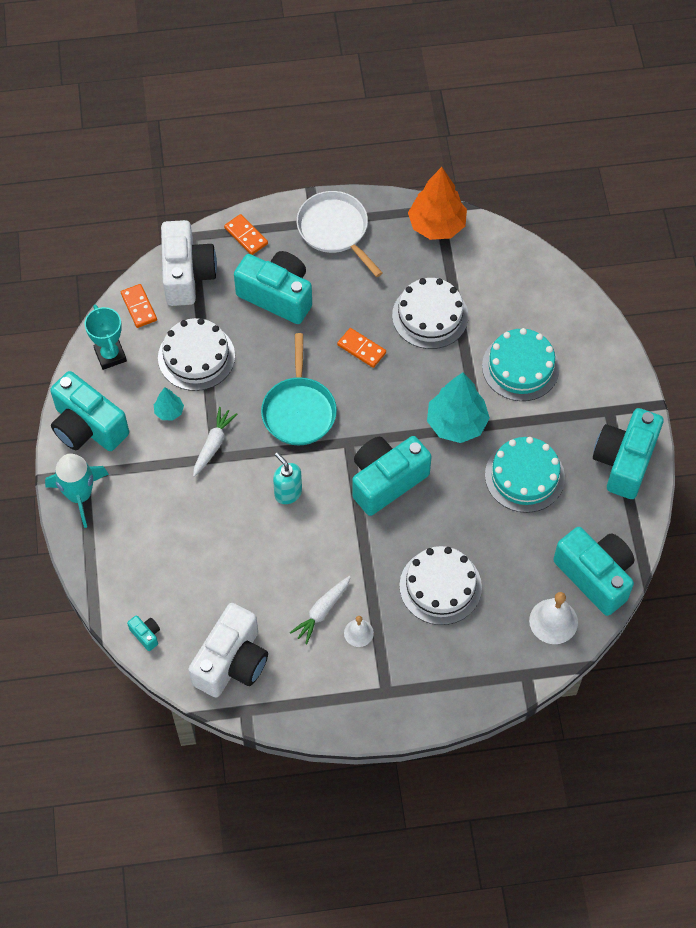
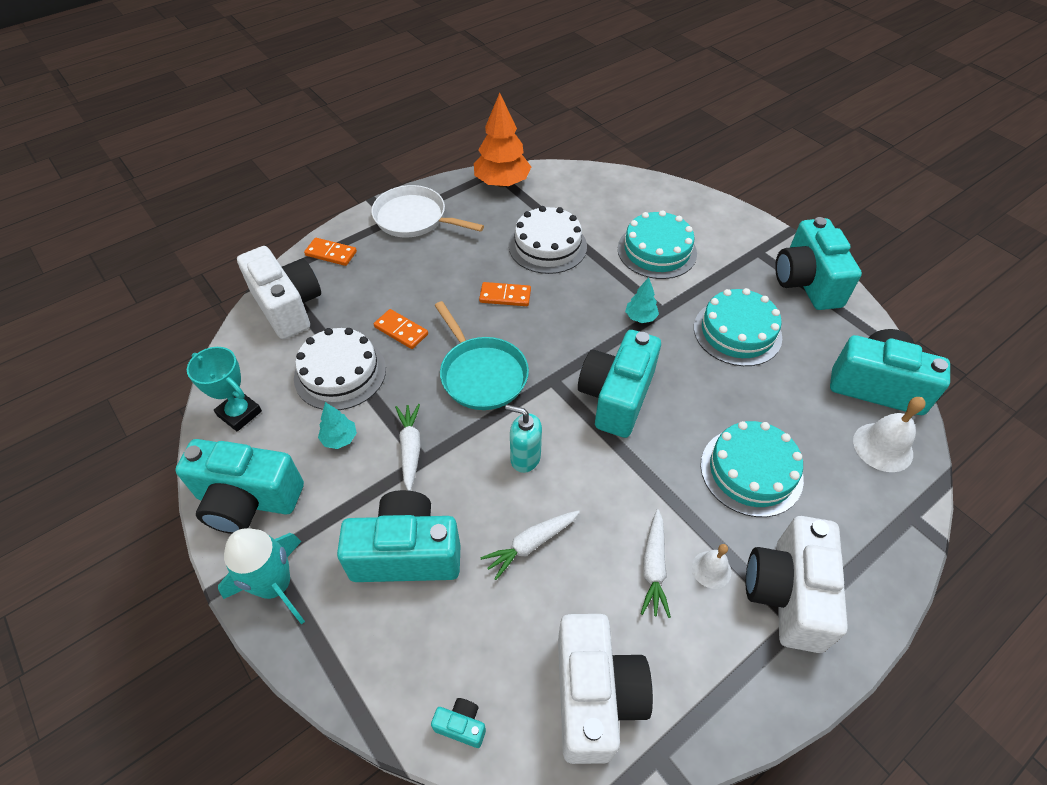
camera: 30 degrees left, 10 degrees down
orange domino [121,284,157,328] -> orange domino moved to [374,309,428,349]
turquoise camera [234,251,312,324] -> turquoise camera moved to [337,490,461,582]
white cake [400,546,482,625] -> turquoise cake [701,421,804,517]
turquoise tree [427,372,490,443] -> turquoise tree [625,277,659,323], size x0.49
none -> white carrot [480,510,580,580]
none -> white camera [746,516,848,653]

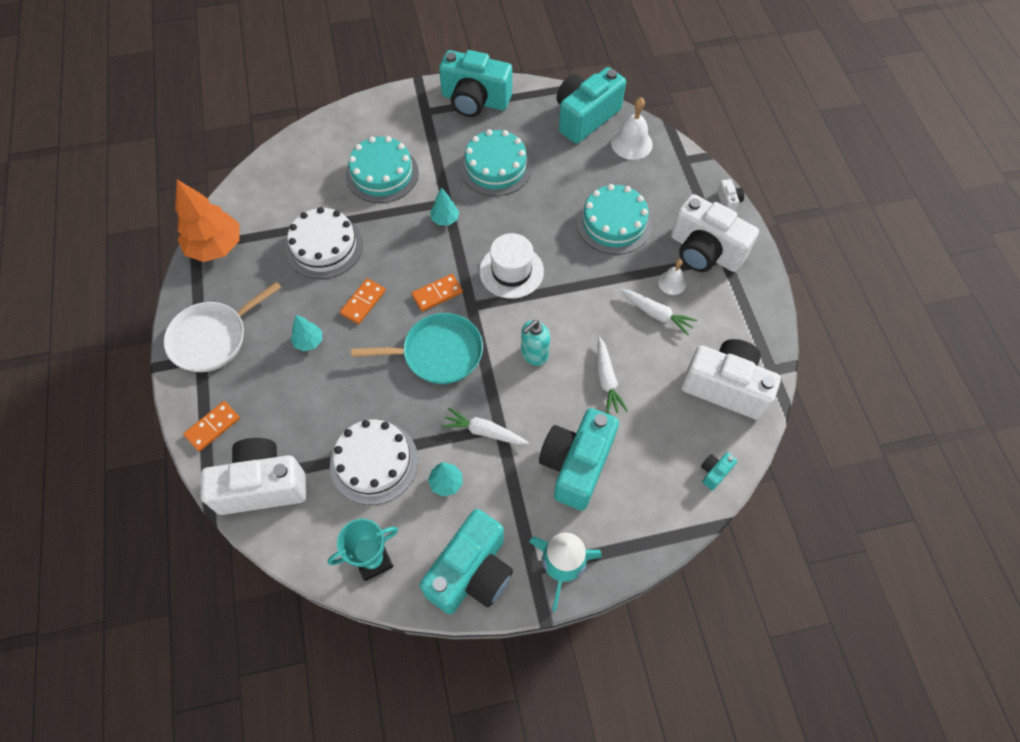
camera: 65 degrees left, 10 degrees up
orange domino [374,309,428,349] -> orange domino moved to [412,274,463,312]
turquoise camera [578,330,661,438] -> white hat [479,233,544,299]
none -> turquoise tree [291,315,322,351]
none -> white camera [717,179,744,211]

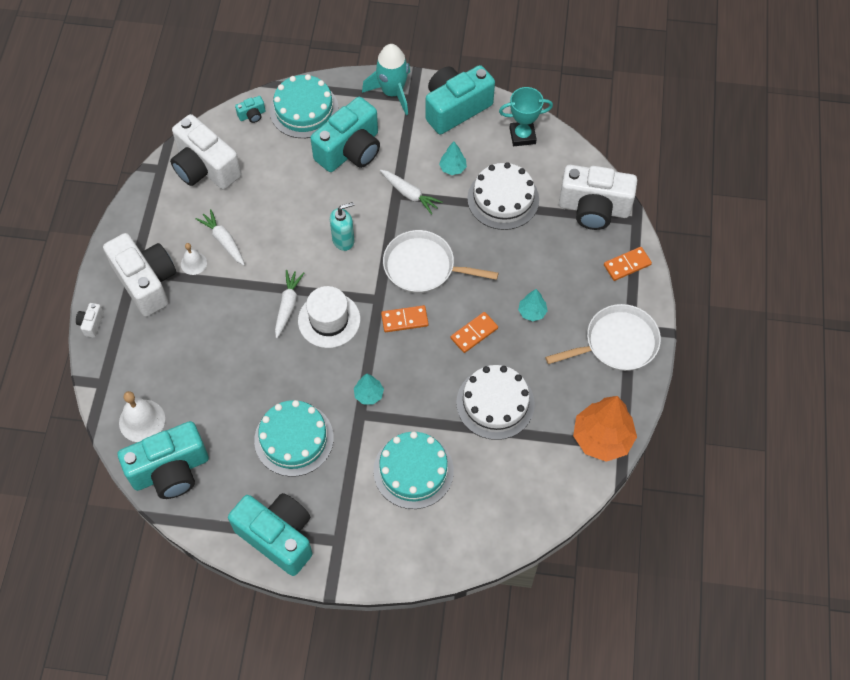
camera: 160 degrees left, 0 degrees up
turquoise pan [351,313,483,384] -> white pan [383,230,498,293]
turquoise cake [577,184,652,254] -> turquoise cake moved to [270,74,339,138]
white carrot [597,337,628,414] -> white carrot moved to [275,270,304,338]

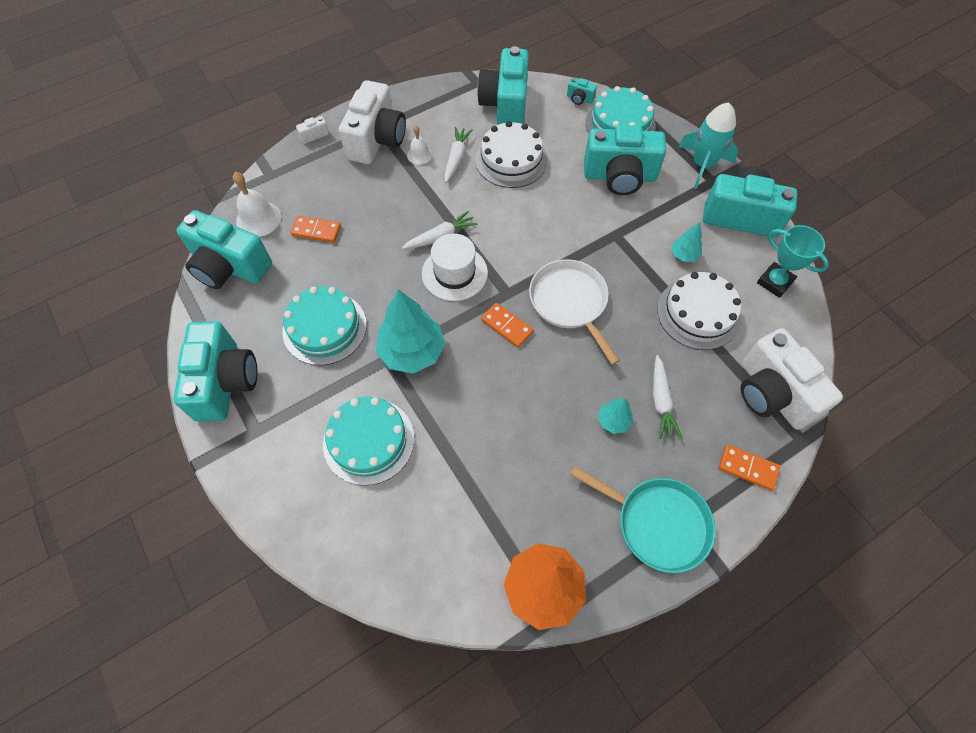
camera: 50 degrees right, 0 degrees up
white camera [170,114,242,189] -> turquoise camera [477,46,529,125]
turquoise soap dispenser [330,202,355,251] -> none
turquoise tree [354,374,384,405] -> turquoise tree [376,289,445,374], size x2.04
white carrot [380,170,442,215] -> white carrot moved to [653,355,682,439]
orange domino [451,312,498,353] -> orange domino moved to [290,216,341,243]
white cake [456,365,535,440] -> white cake moved to [475,121,548,188]
white pan [545,304,661,371] -> turquoise pan [570,466,716,573]

